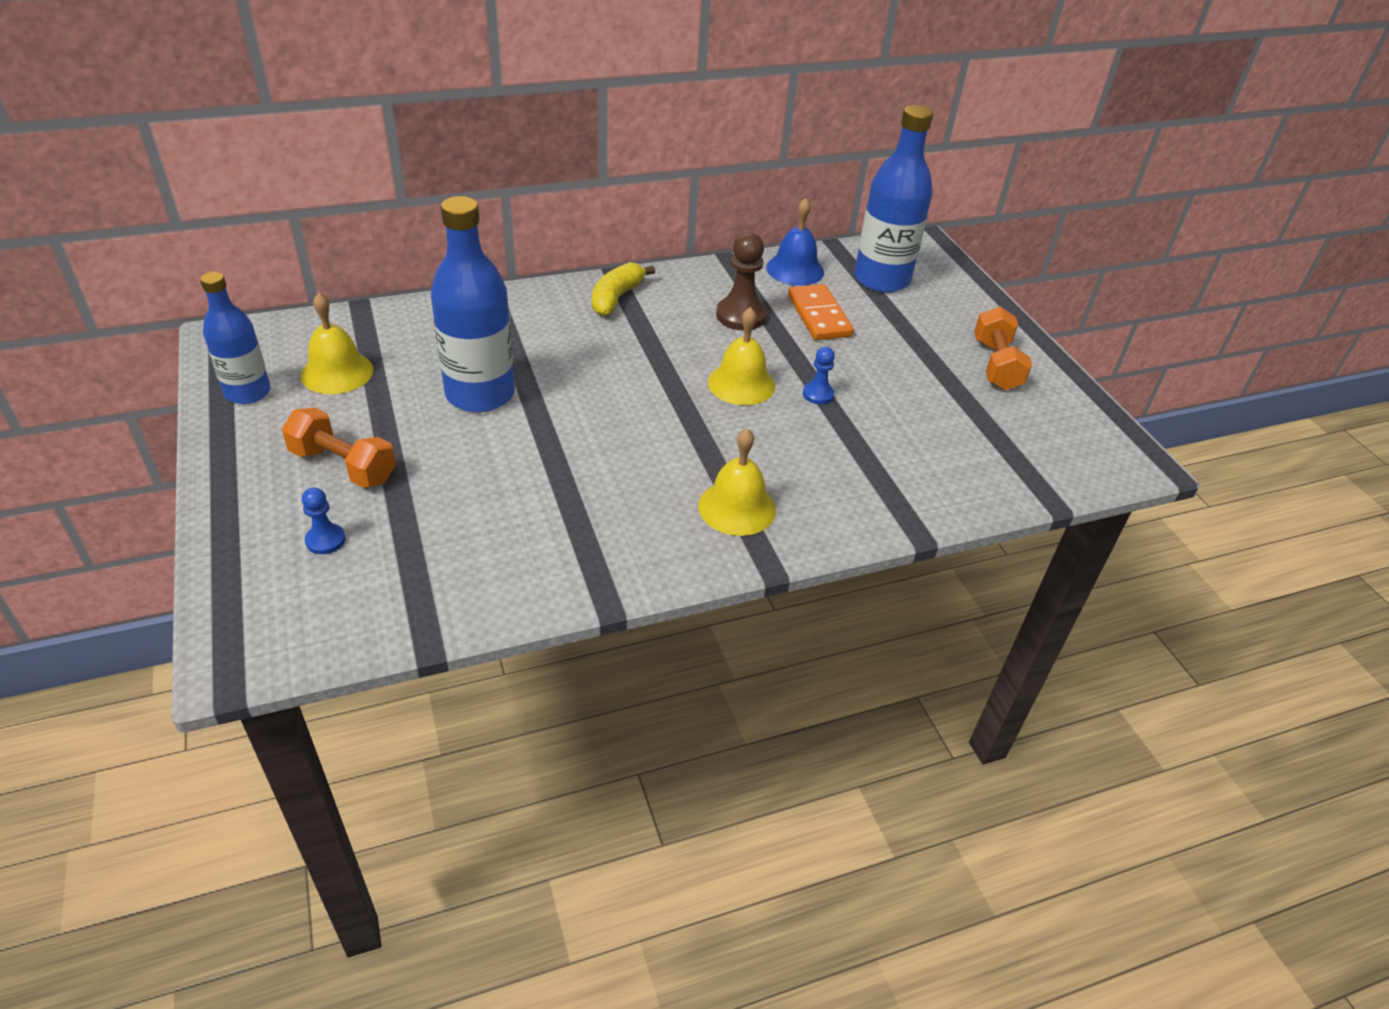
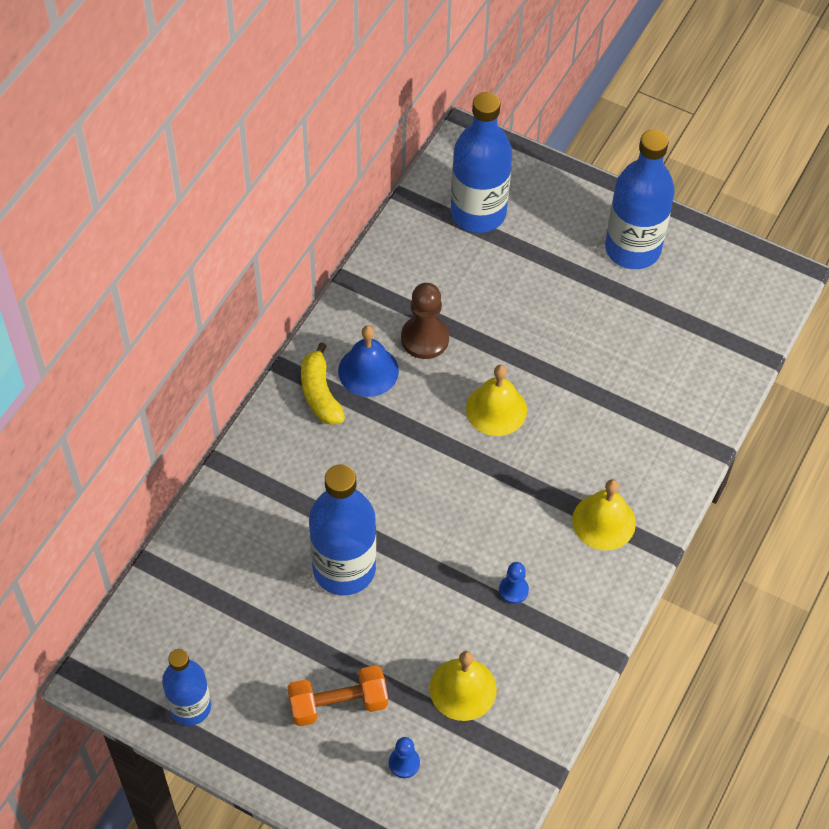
camera: 40 degrees left, 15 degrees up
yellow bell [301,293,373,394] -> yellow bell moved to [430,651,497,721]
blue bell [766,198,824,286] -> blue bell moved to [338,325,399,397]
orange domino [788,284,854,340] -> none
blue pawn [803,347,835,404] -> blue pawn moved to [499,562,529,604]
orange dumbbell [974,306,1032,390] -> blue bottle [605,129,675,269]

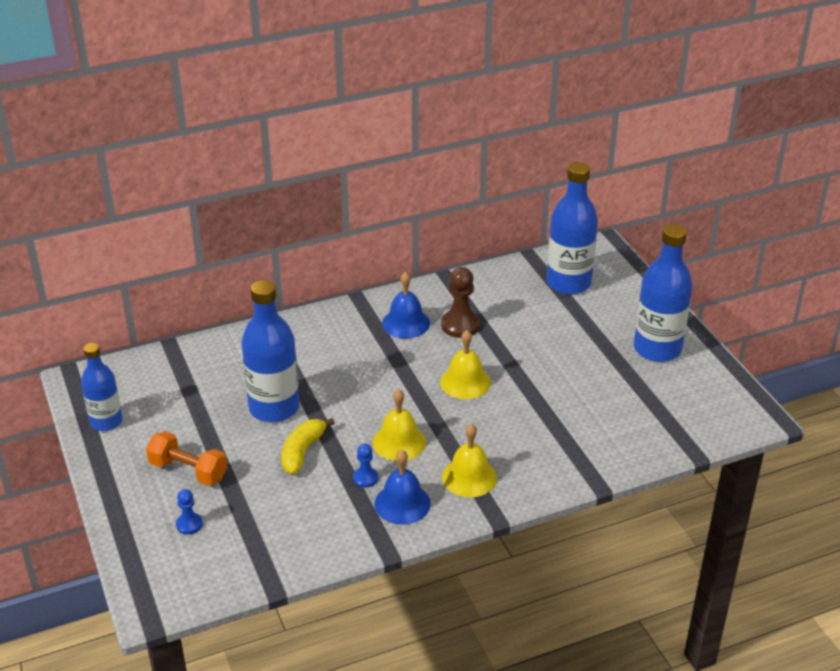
camera: 40 degrees right, 20 degrees down
yellow banana [301,342,345,425] -> yellow banana moved to [281,418,335,474]
yellow bell [430,651,497,721] -> yellow bell moved to [373,389,426,461]
none -> blue bell [374,450,431,525]

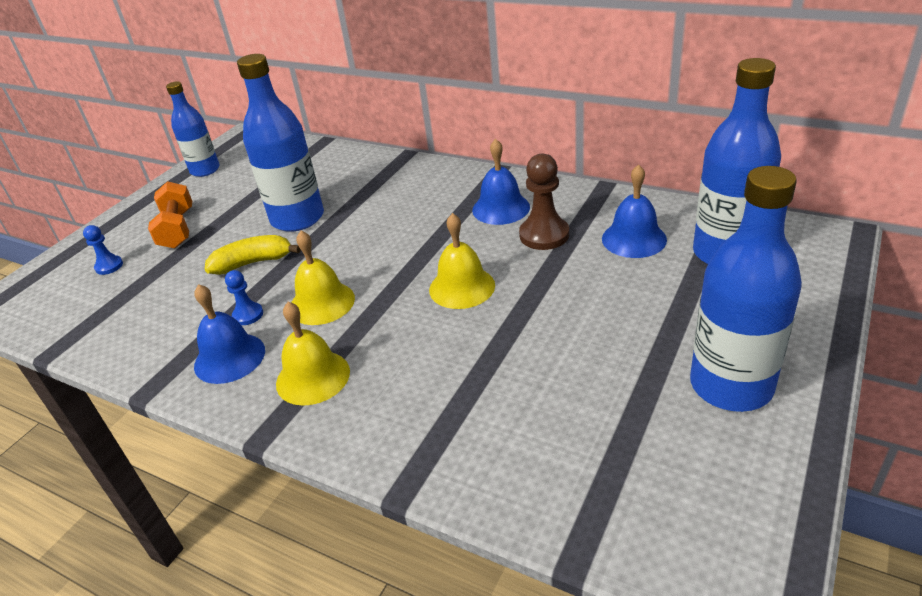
camera: 55 degrees right, 0 degrees up
none -> blue bell [602,164,667,258]

